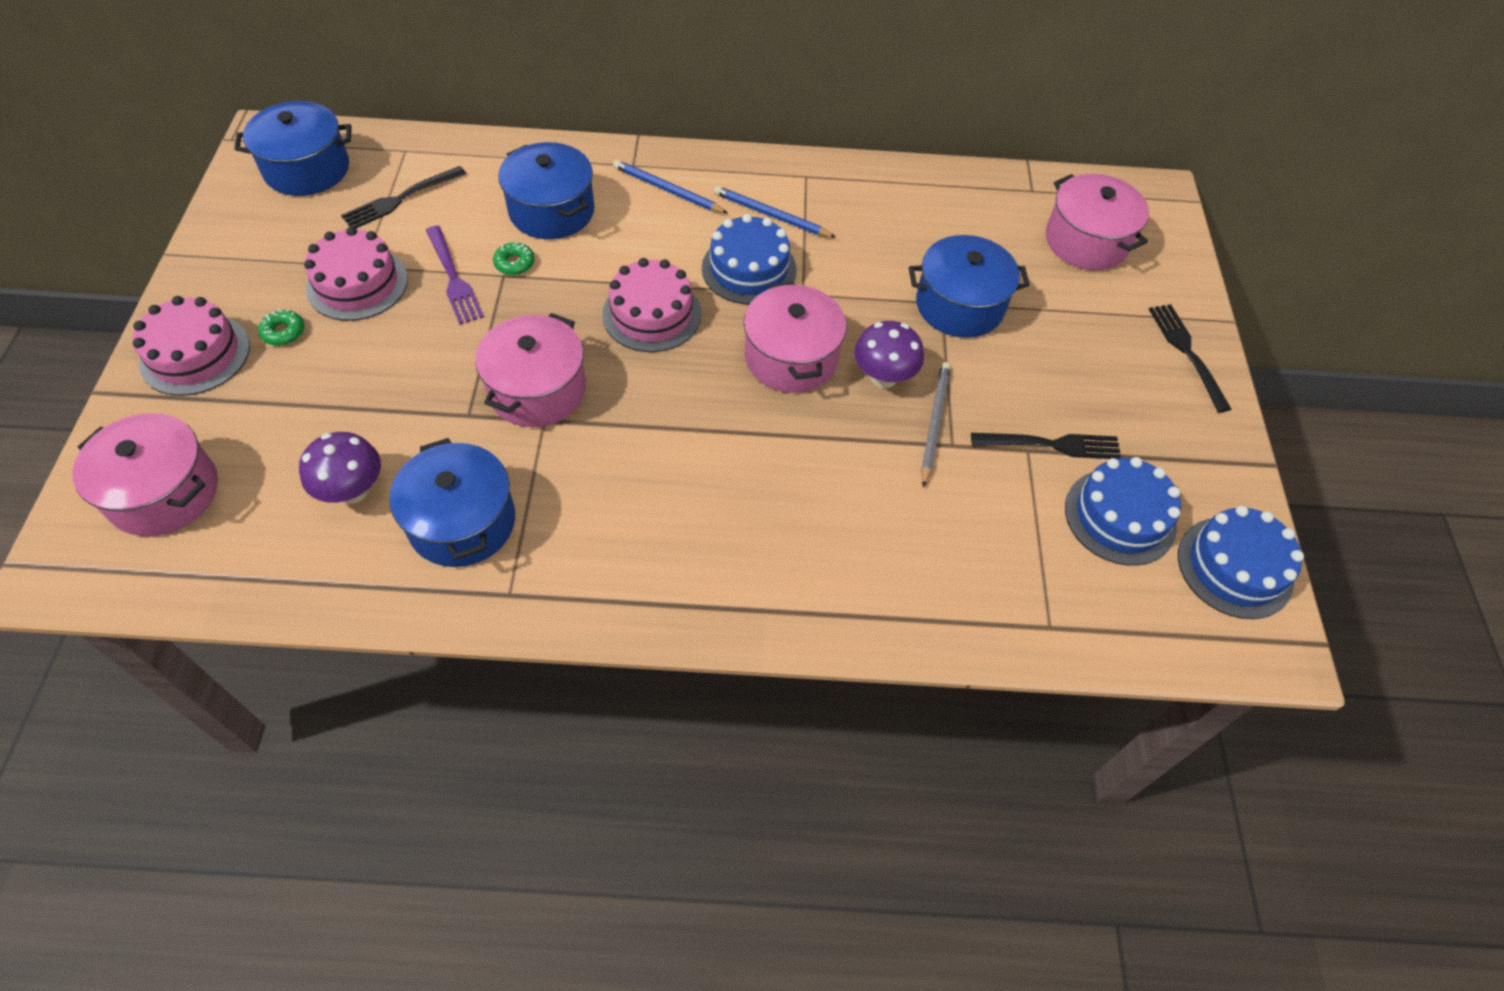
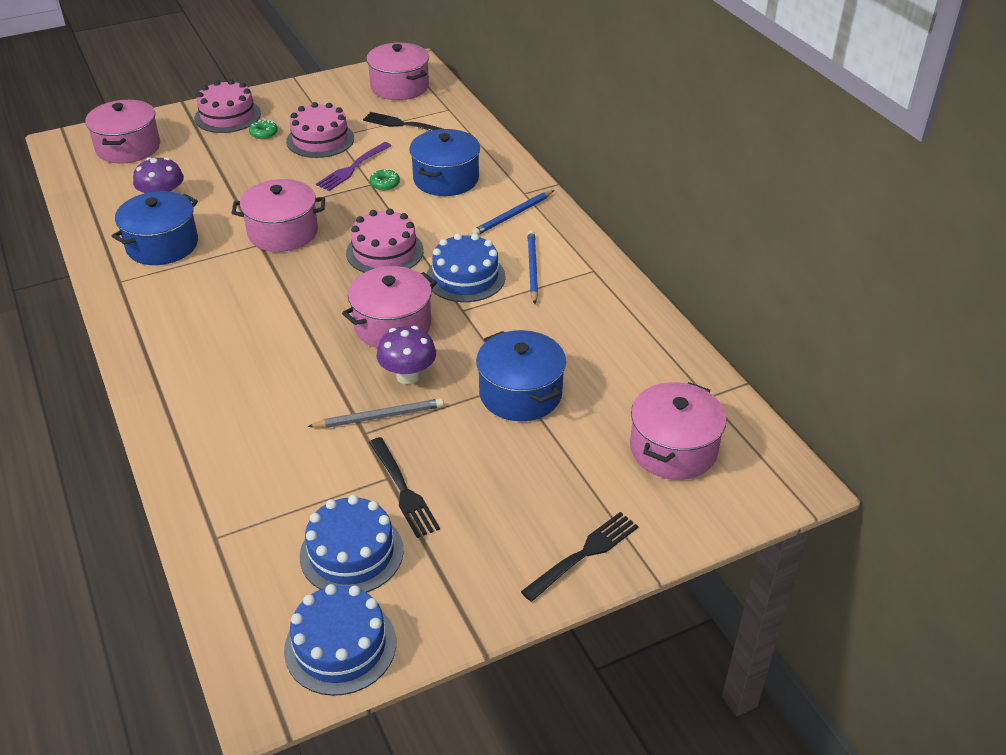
camera: 65 degrees right, 15 degrees down
blue pot [234,101,352,196] -> pink pot [366,43,429,100]
blue pencil [613,160,728,213] -> blue pencil turned 135 degrees counterclockwise [472,190,554,235]

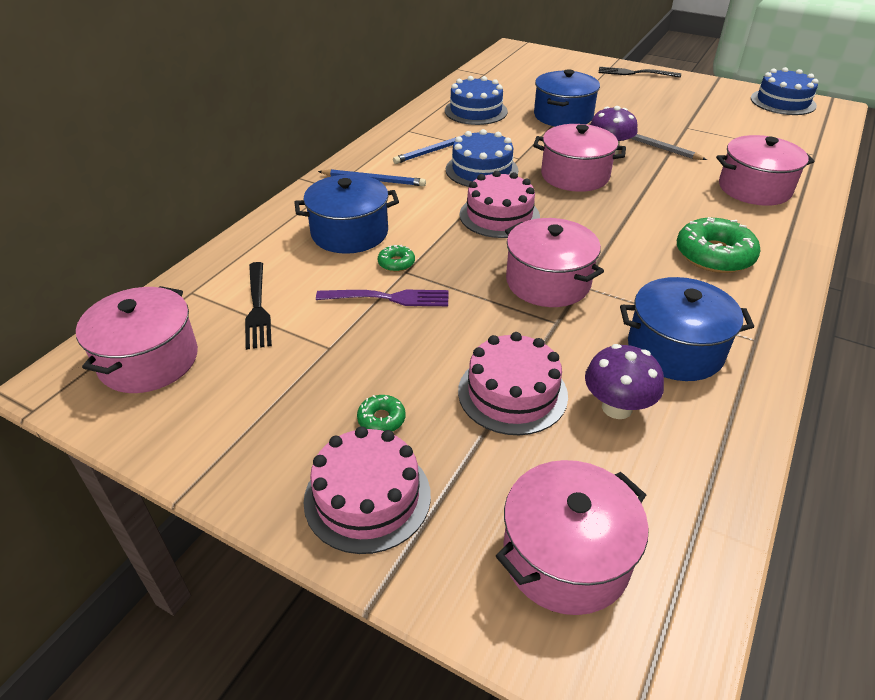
camera: 125 degrees left, 0 degrees up
pink cake [286,102,354,158] -> pink cake moved to [458,332,568,435]
blue cake [300,495,404,592] -> blue cake moved to [445,76,508,125]
black fork [369,437,440,538] -> none
pink pot [630,382,727,480] -> pink pot moved to [716,135,814,206]
none -> green donut [677,217,760,273]

